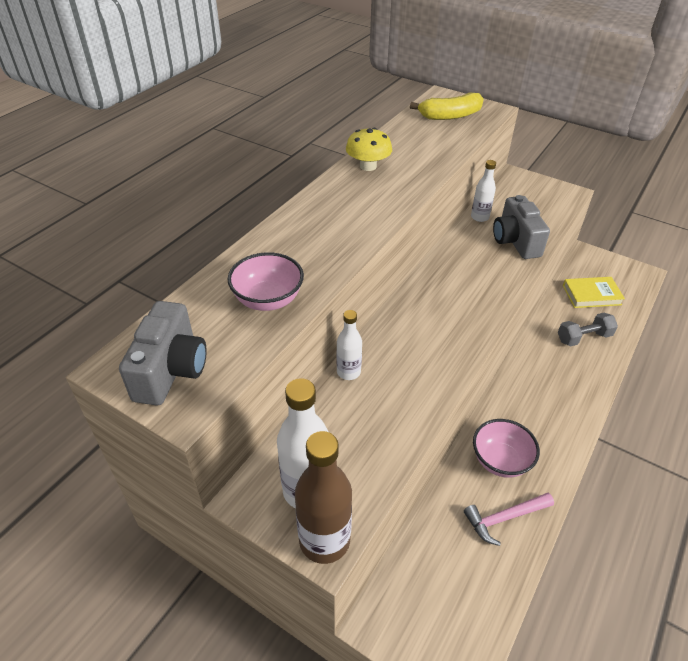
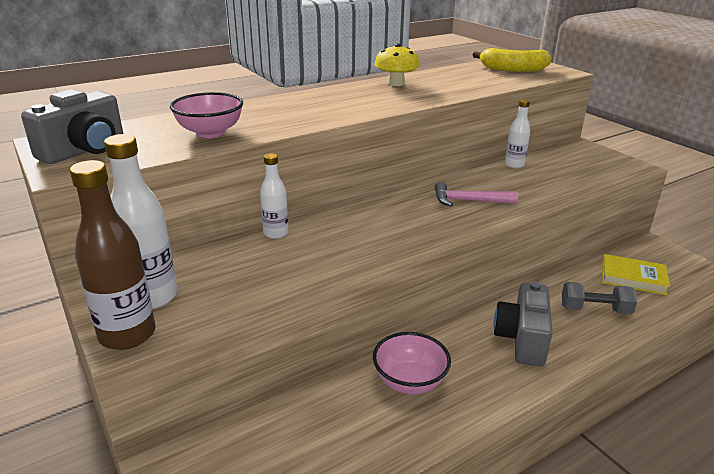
camera: 25 degrees right, 15 degrees down
pink hammer [464,493,554,546] -> pink hammer moved to [435,182,518,206]
grey camera [493,195,550,259] -> grey camera moved to [494,282,553,366]

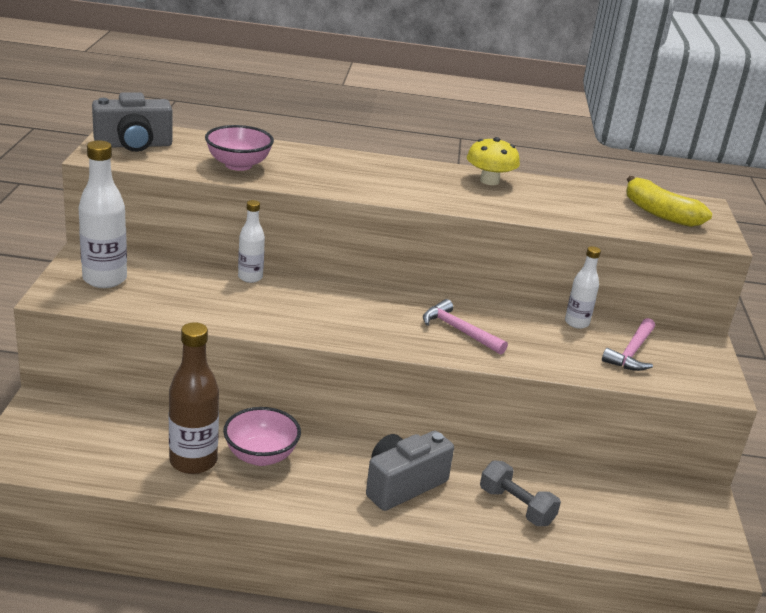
camera: 35 degrees right, 0 degrees up
brown bottle [70,160,156,350] -> brown bottle moved to [169,322,219,474]
yellow book [602,254,670,295] -> none
none -> pink hammer [602,318,655,371]

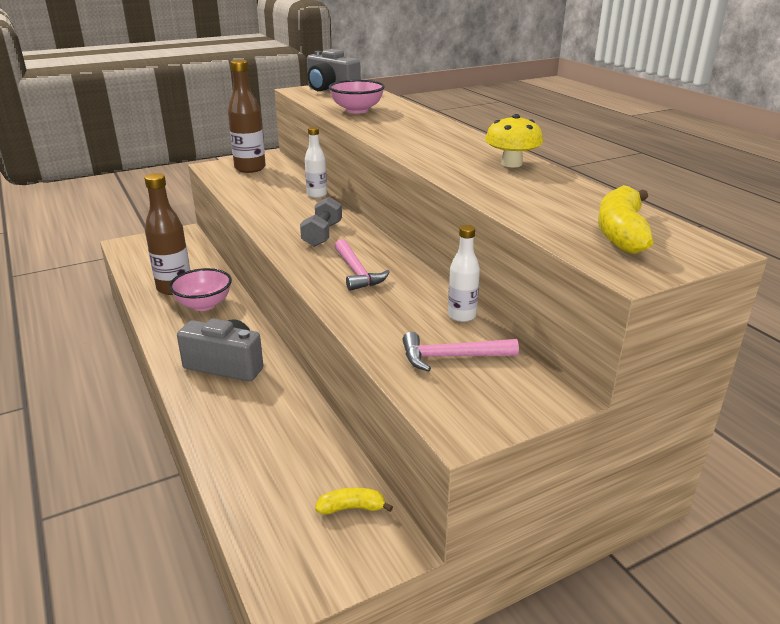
camera: 60 degrees right, 0 degrees up
white bottle [79,140,127,288] -> brown bottle [228,59,266,173]
pink hammer [423,299,508,355] -> pink hammer turned 150 degrees clockwise [335,239,390,291]
grey dumbbell [480,461,561,526] -> grey dumbbell moved to [300,197,342,247]
none -> yellow banana [315,487,393,515]

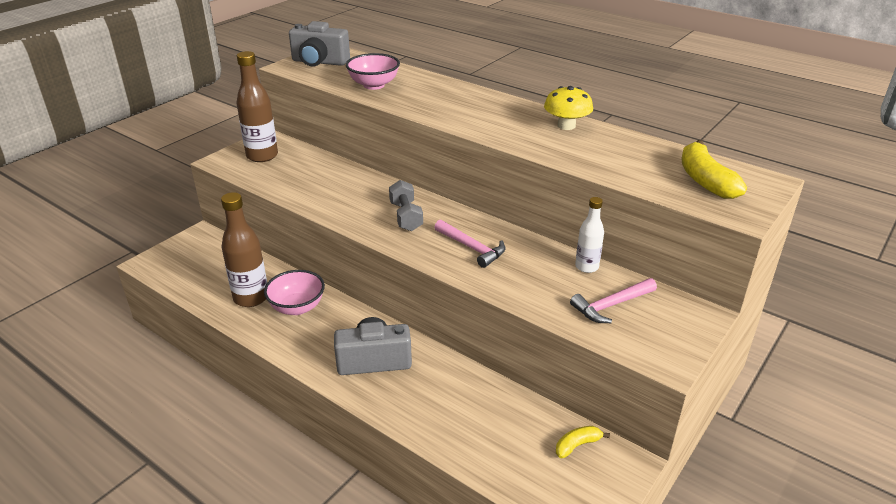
camera: 25 degrees left, 5 degrees up
white bottle [305,127,327,198] -> none

